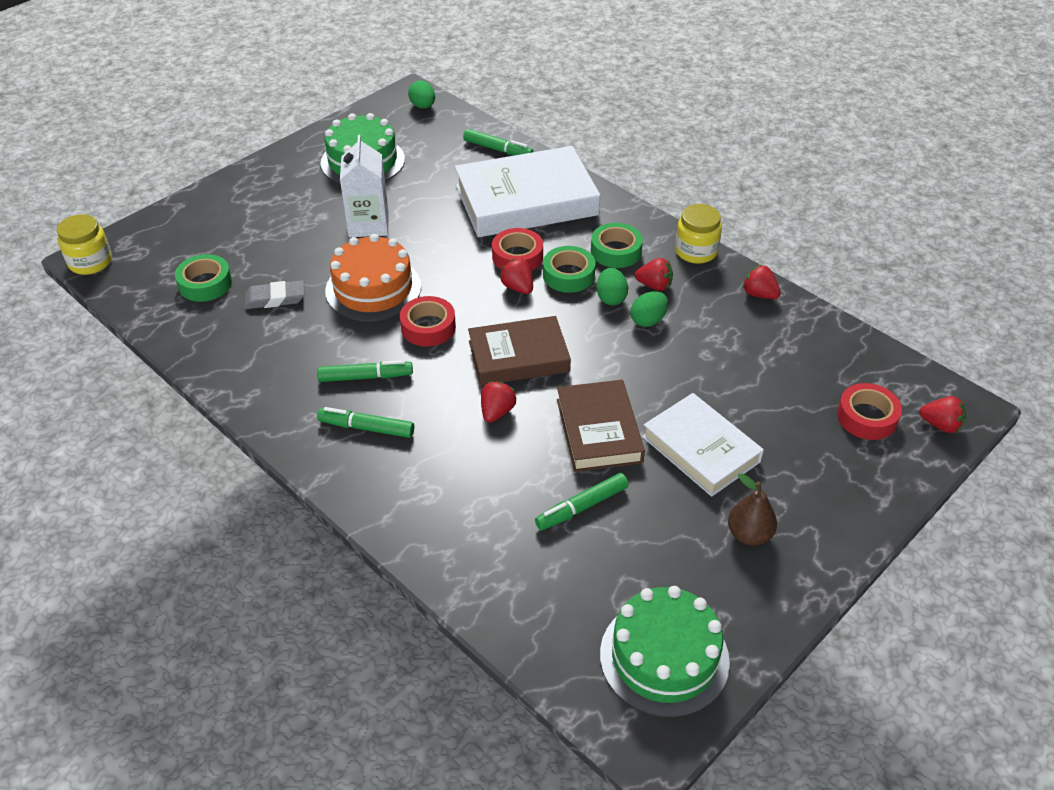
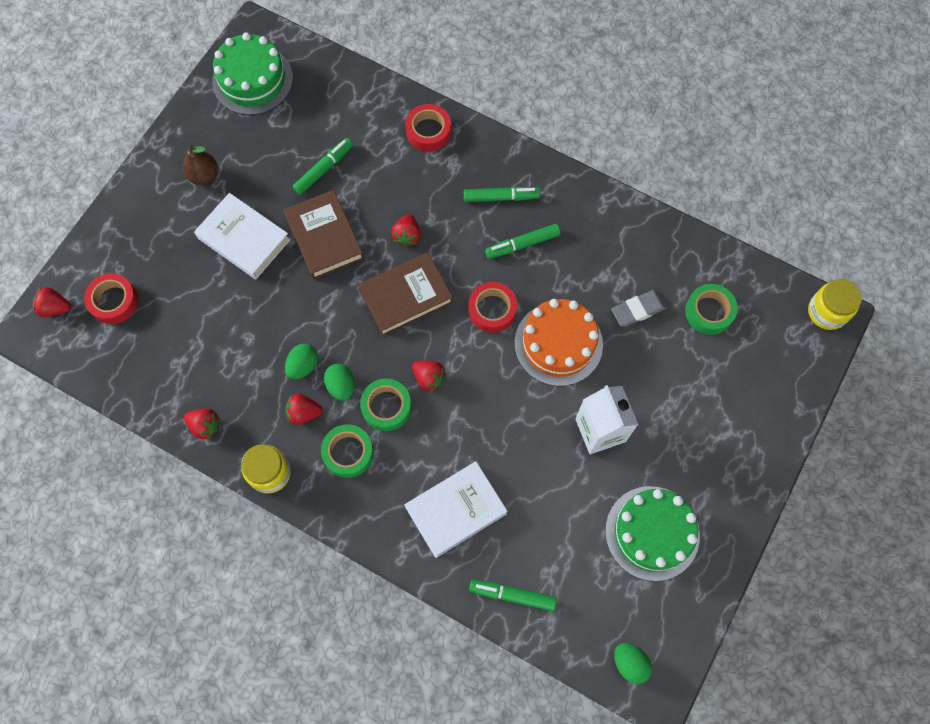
camera: 165 degrees right, 25 degrees up
white book [455,146,600,237] -> white book [405,462,508,558], size x0.63
red tape [492,228,543,271] -> red tape moved to [405,104,451,152]

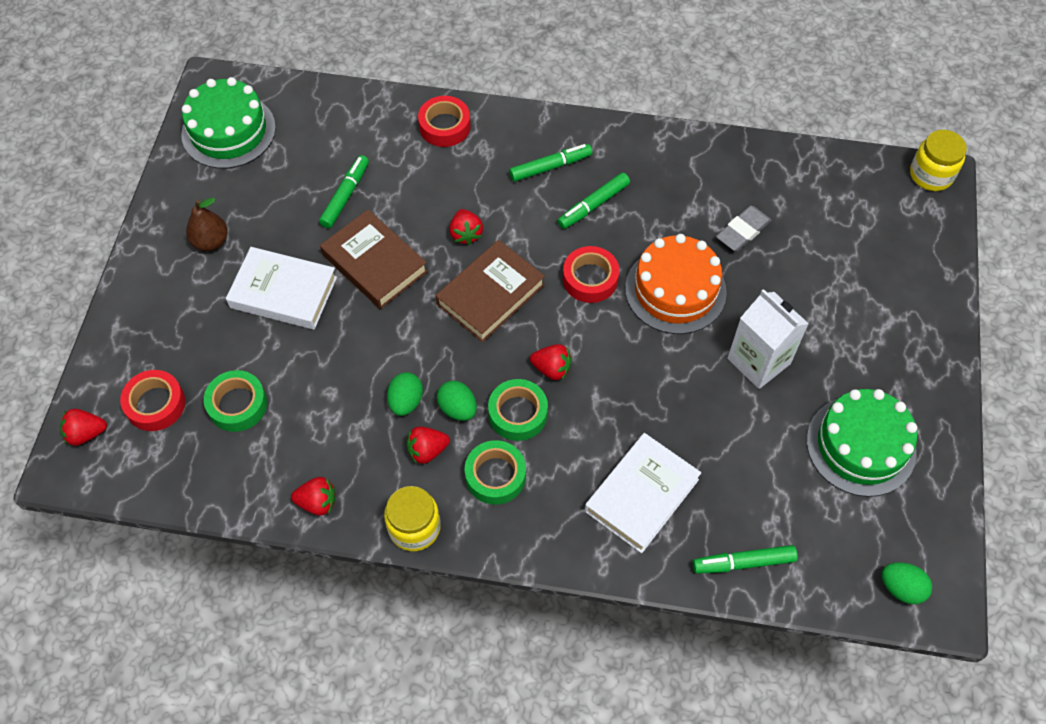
camera: 20 degrees left, 10 degrees down
green tape [685,284,738,335] -> green tape moved to [204,370,267,432]

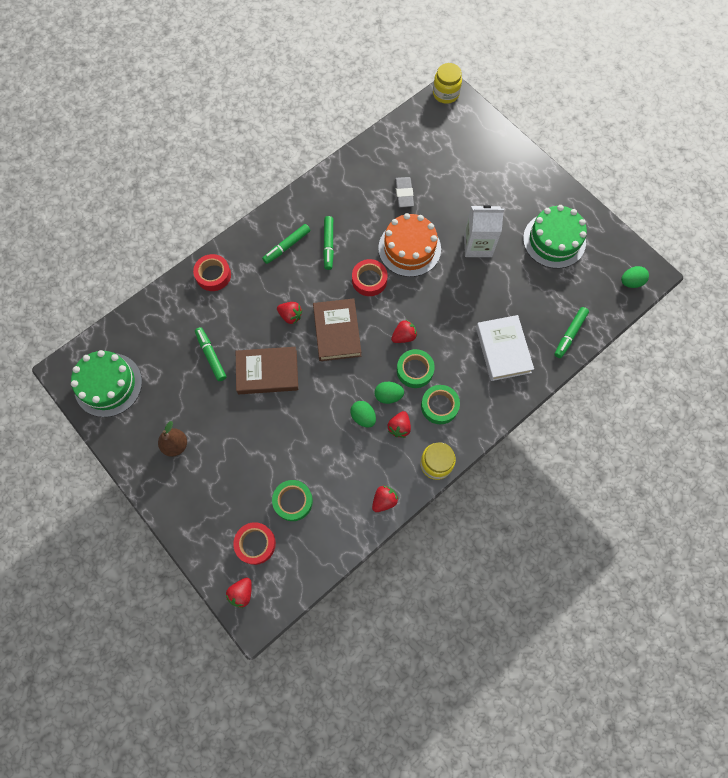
camera: 50 degrees left, 10 degrees up
white book [226,247,337,330] -> none
green marker [509,144,592,182] -> green marker turned 150 degrees counterclockwise [262,224,310,264]

